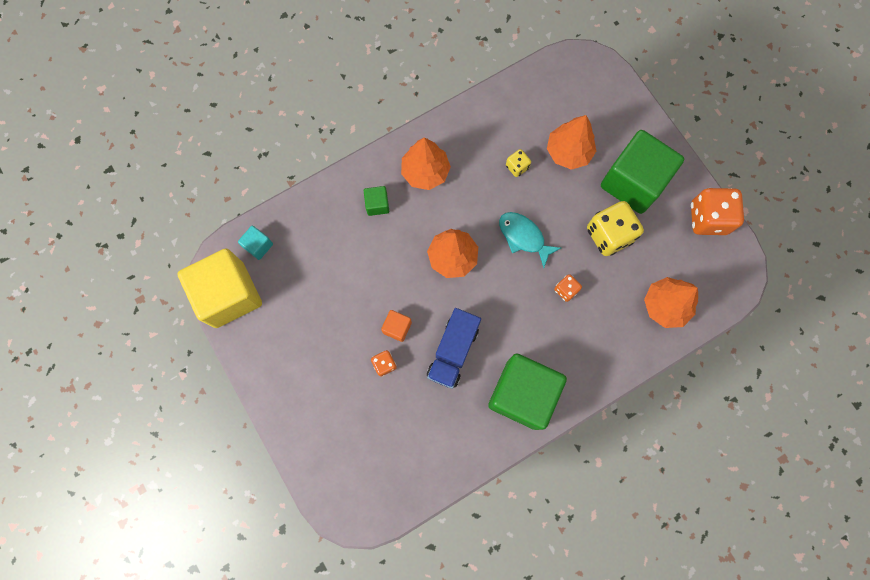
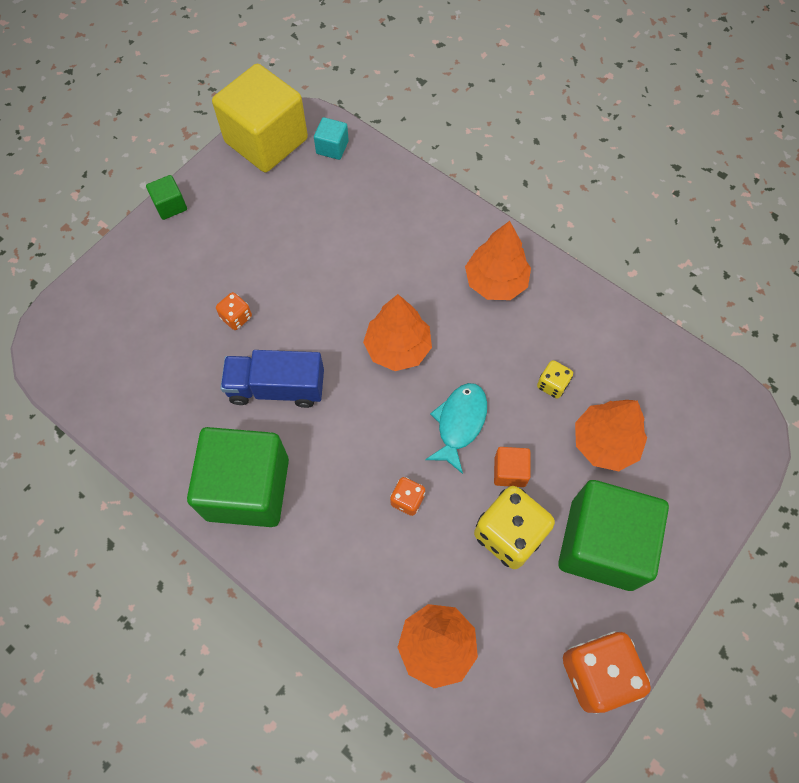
camera: 70 degrees right, 10 degrees down
green cube [364,186,389,216] -> green cube moved to [146,175,187,220]
orange cube [381,310,412,342] -> orange cube moved to [494,447,530,487]

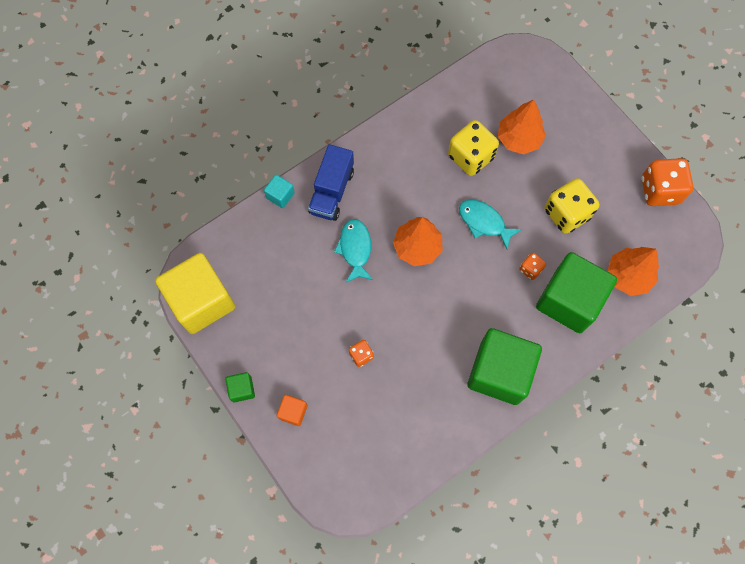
camera: 75 degrees left, 5 degrees up
blue truck [221,350,324,408] -> blue truck moved to [308,144,354,221]
turquoise cube [314,117,349,160] -> turquoise cube moved to [264,175,295,208]
orange tree [465,221,531,300] -> none
orange cube [494,447,530,487] -> orange cube moved to [277,395,308,426]
yellow dice [537,360,573,399] -> yellow dice [448,120,499,176], size x2.02
green cube [558,480,669,591] -> green cube moved to [536,252,617,333]
none -> turquoise fish [334,219,373,282]

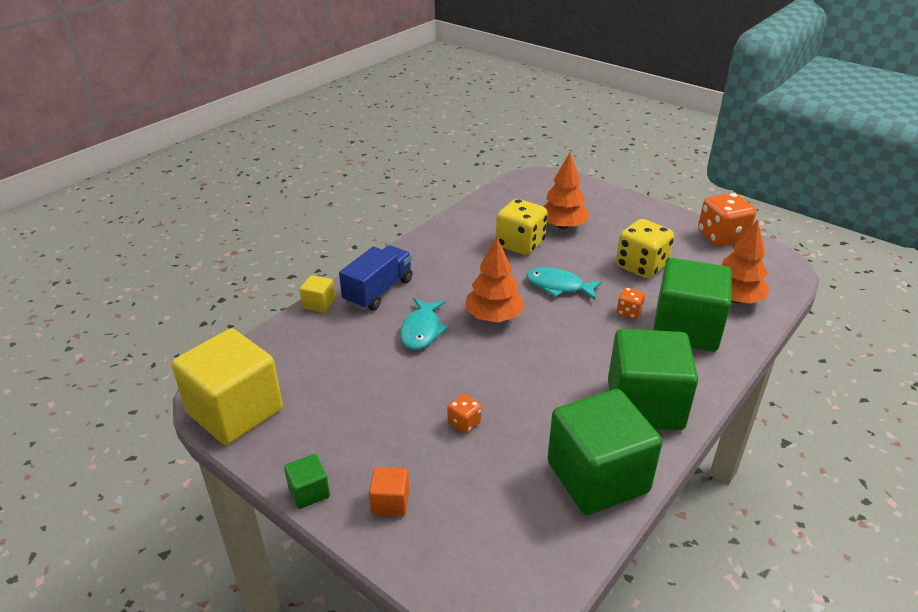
camera: 15 degrees left, 35 degrees down
turquoise cube [264,175,295,208] -> yellow cube [299,275,335,313]
blue truck [308,144,354,221] -> blue truck turned 150 degrees counterclockwise [339,245,412,311]
turquoise fish [334,219,373,282] -> turquoise fish turned 150 degrees counterclockwise [400,298,449,350]
none -> green cube [547,389,663,515]

